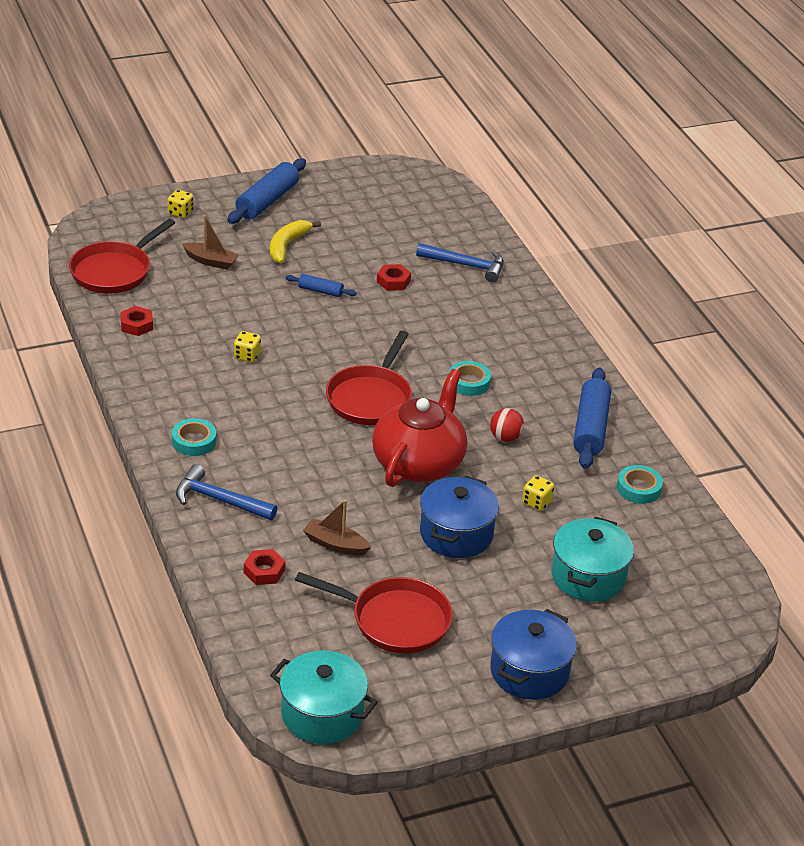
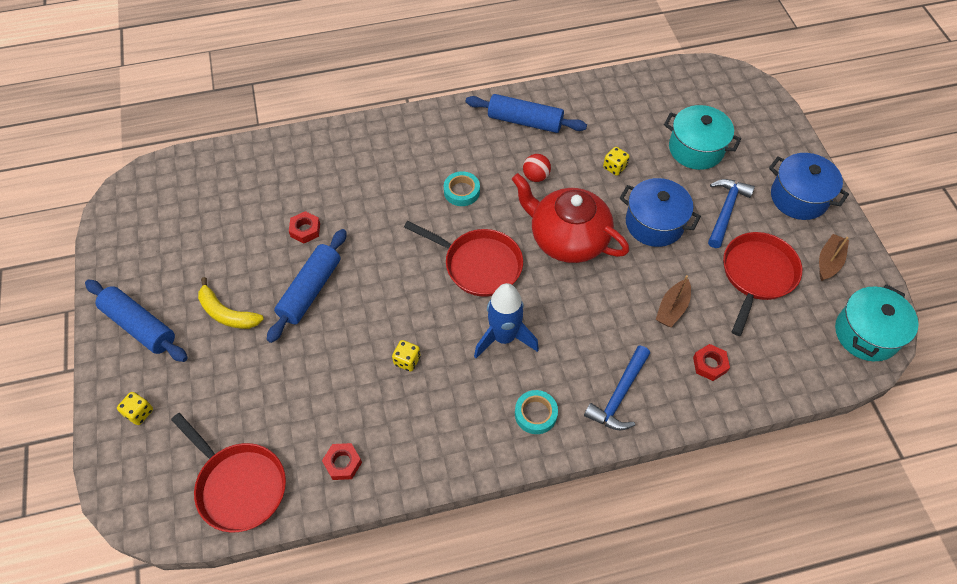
camera: 80 degrees left, 20 degrees up
brown boat [182,215,239,270] -> brown boat moved to [819,234,849,281]
blue rolling pin [285,274,357,297] -> blue rolling pin [267,229,347,343], size x1.93
blue hammer [416,243,504,282] -> blue hammer moved to [708,179,755,248]
turquoise tape [617,465,663,504] -> none
none -> blue rocket [474,283,539,358]

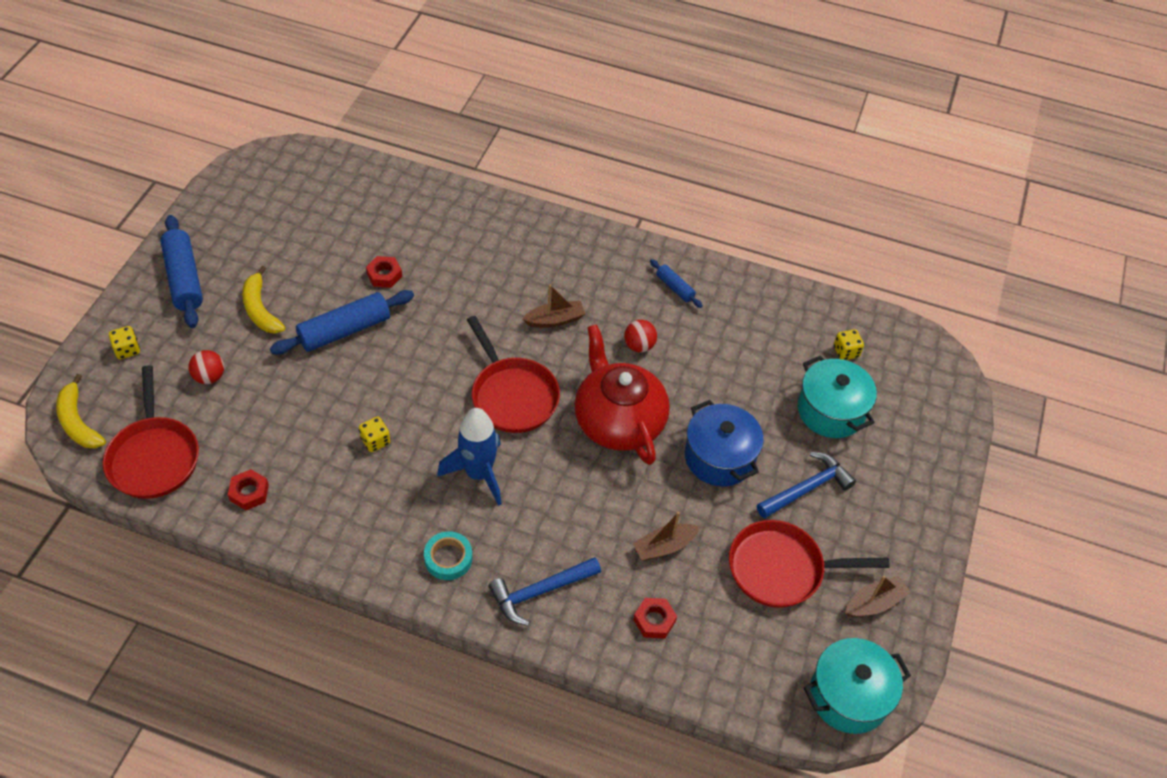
camera: 30 degrees right, 5 degrees down
turquoise tape [444,171,480,206] -> brown boat [522,285,585,328]
blue rolling pin [466,94,587,133] -> blue rolling pin [650,259,703,308], size x0.52
yellow dice [603,147,630,176] -> yellow dice moved to [834,329,864,360]
red pan [723,232,802,336] -> red pan turned 150 degrees counterclockwise [729,520,890,608]
blue pot [769,153,849,220] -> none
none -> yellow banana [56,374,106,448]
none -> red ball [189,350,224,384]

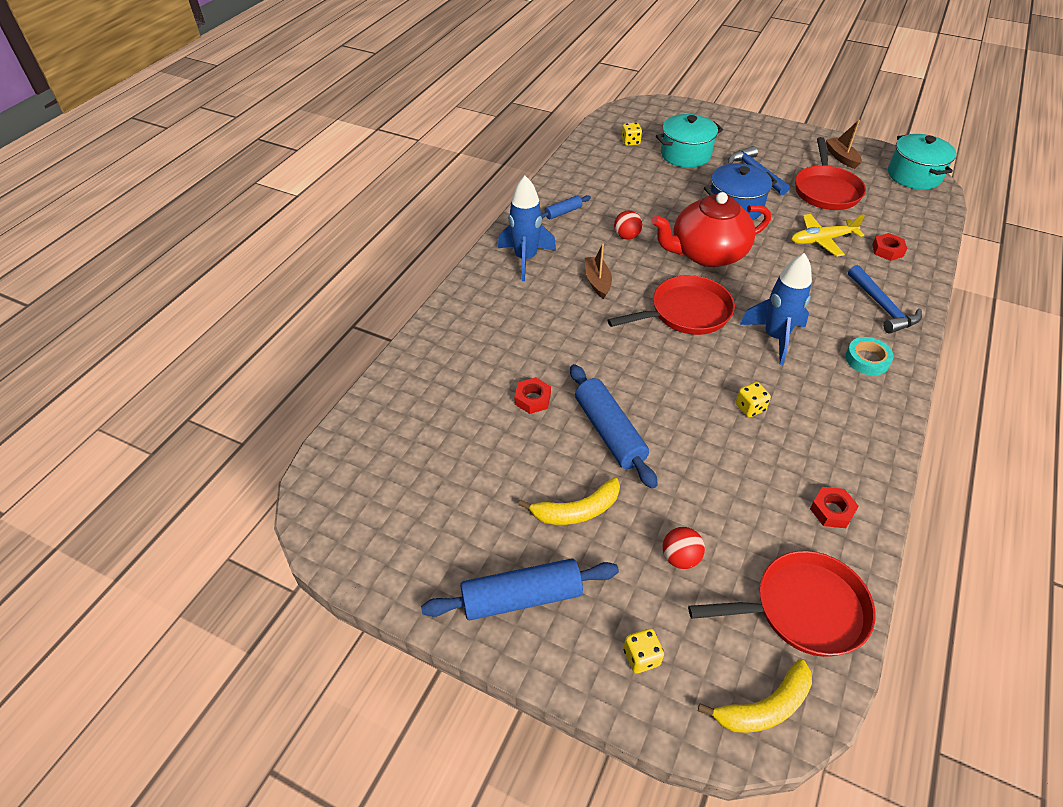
camera: 80 degrees left, 5 degrees down
brown boat [632,512,700,561] -> yellow plane [791,214,865,257]
none -> blue rocket [498,176,556,281]

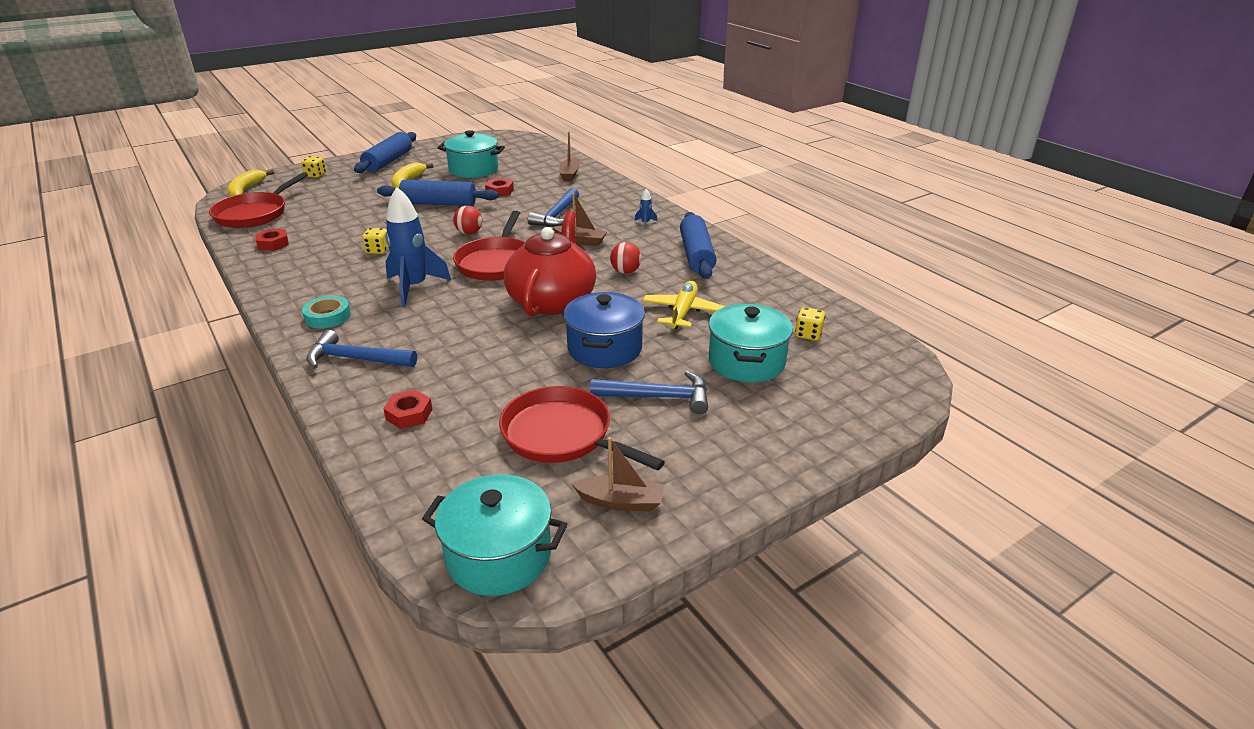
camera: 120 degrees right, 15 degrees down
blue rocket [498,176,556,281] -> blue rocket [634,189,657,229], size x0.40
blue rolling pin [541,195,591,220] -> blue rolling pin [680,212,717,279], size x1.93
red ball [663,527,705,569] -> red ball moved to [453,206,482,235]
yellow plane [791,214,865,257] -> yellow plane moved to [643,281,726,329]
none -> turquoise pot [438,130,505,178]
none -> blue hammer [527,188,579,227]
none -> brown boat [559,131,580,181]

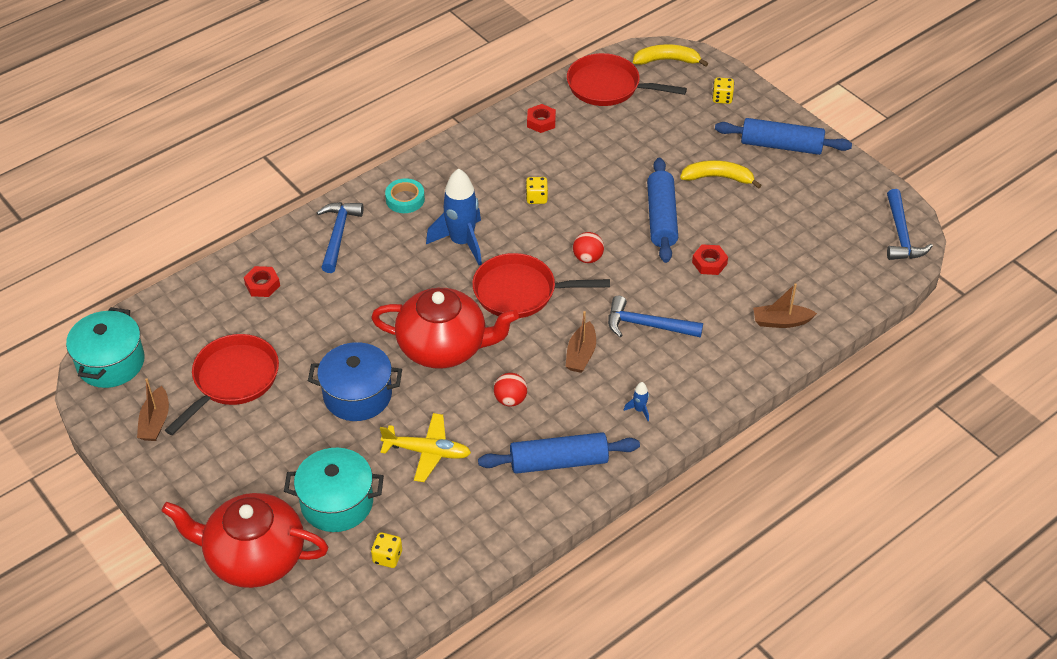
camera: 85 degrees right, 15 degrees up
turquoise pot [438,130,505,178] -> none
blue hammer [590,371,708,414] -> blue hammer moved to [887,189,933,260]
none -> red teapot [161,493,328,588]

